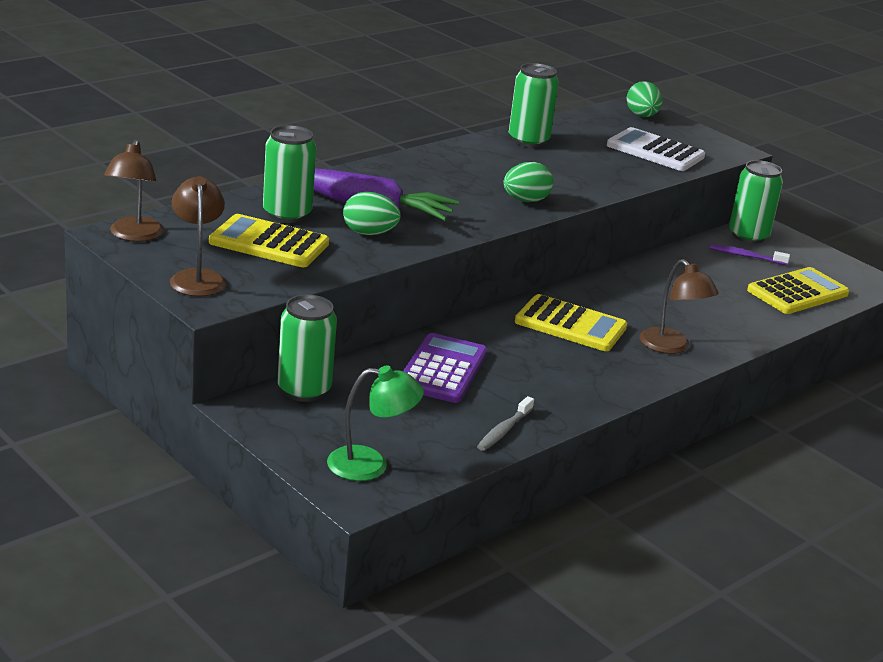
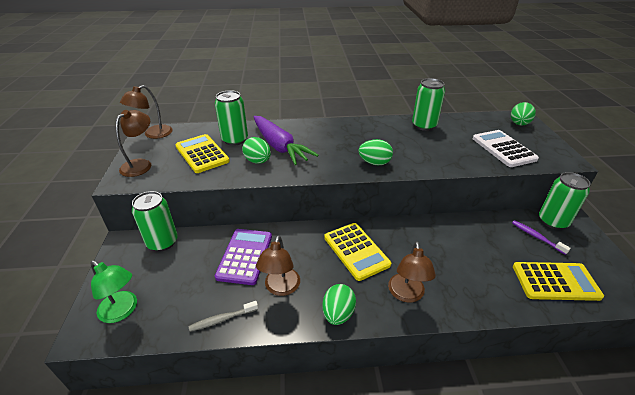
camera: 40 degrees right, 10 degrees up
purple calculator [403,333,487,403] -> purple calculator turned 45 degrees counterclockwise [215,229,272,285]
none -> brown lamp [256,235,300,296]
none -> green egg [322,284,356,325]

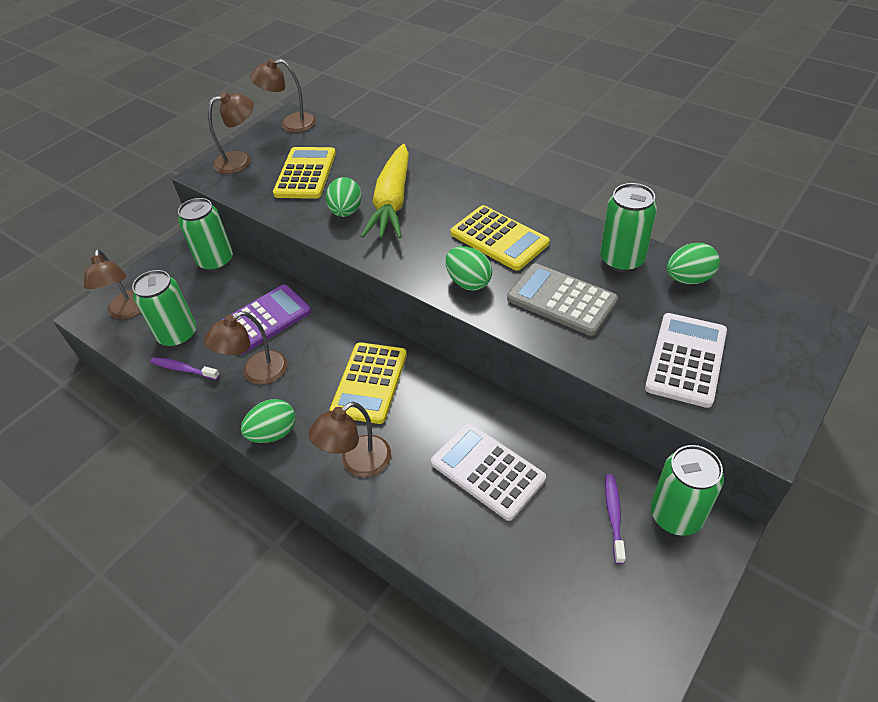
camera: 45 degrees right, 10 degrees up
green lamp [90,260,137,323] -> brown lamp [84,249,141,319]
grey toothbrush [189,301,258,332] -> purple toothbrush [150,357,220,380]
green can [215,90,248,146] -> green can moved to [132,270,196,347]
purple carrot [254,116,318,165] -> yellow carrot [361,144,409,239]
green egg [511,102,536,126] -> green egg moved to [667,243,720,284]
yellow calculator [513,262,604,301] -> yellow calculator moved to [451,205,550,271]
none -> white calculator [431,423,546,521]
none -> grey calculator [507,263,618,336]

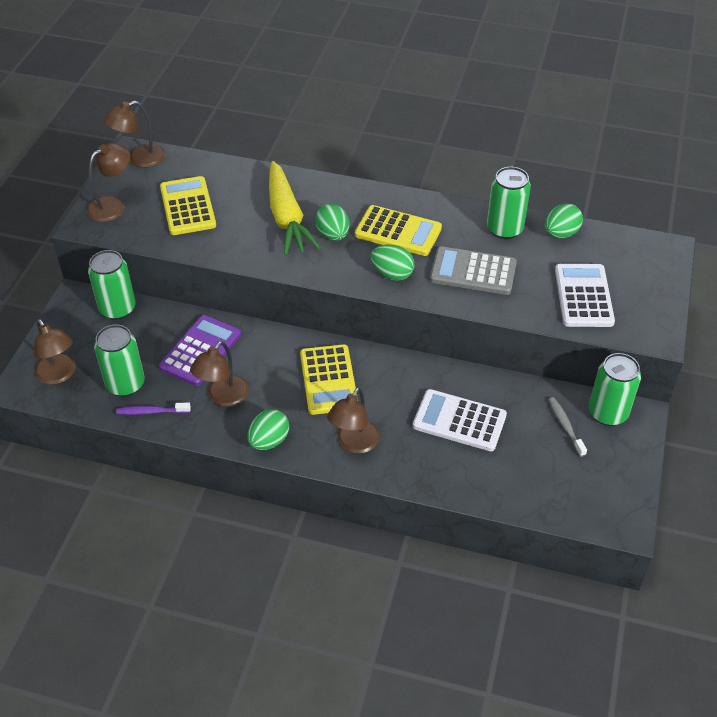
camera: 25 degrees left, 0 degrees up
green egg [326,177,362,217] -> green egg moved to [315,204,349,241]
purple toothbrush [605,474,626,564] -> grey toothbrush [548,397,587,457]

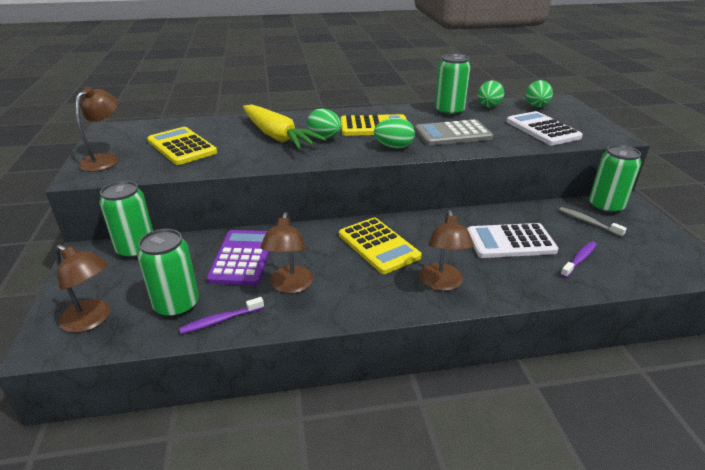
camera: 25 degrees left, 15 degrees down
brown lamp [103,101,165,168] -> none
green egg [247,409,289,450] -> green egg moved to [525,80,553,107]
none -> purple toothbrush [560,241,597,278]

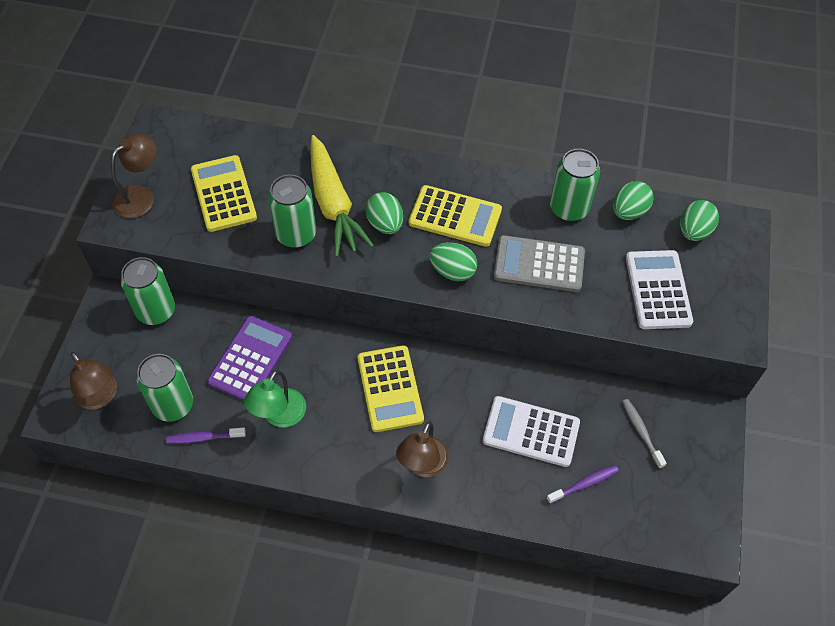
camera: 20 degrees right, 25 degrees up
brown lamp [260,212,313,294] -> green lamp [244,370,306,427]
green can [589,145,641,214] -> green can moved to [268,175,316,248]

